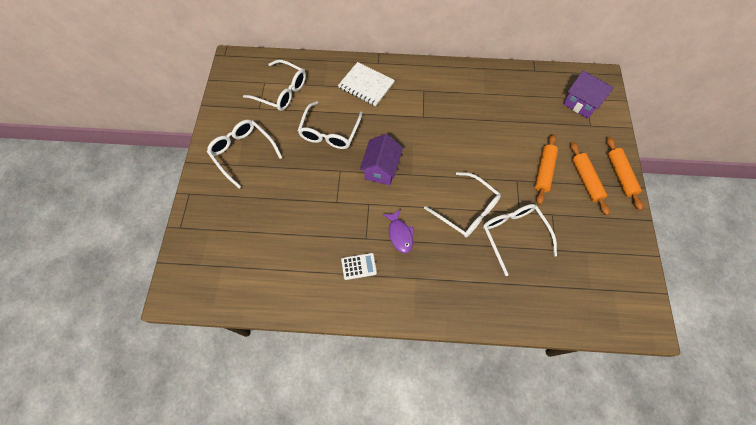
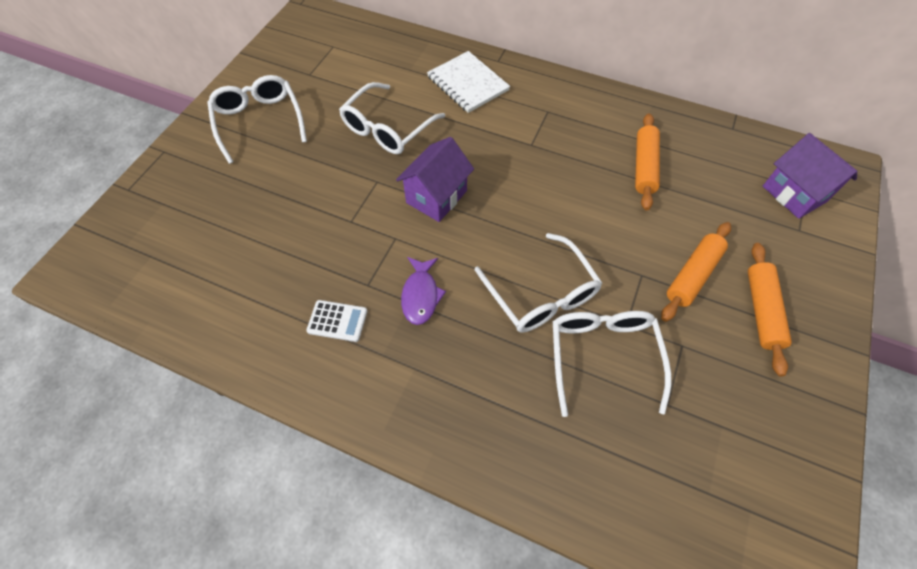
camera: 20 degrees right, 5 degrees down
white glasses [243,60,306,111] -> none
orange rolling pin [606,137,643,210] -> orange rolling pin moved to [635,113,660,210]

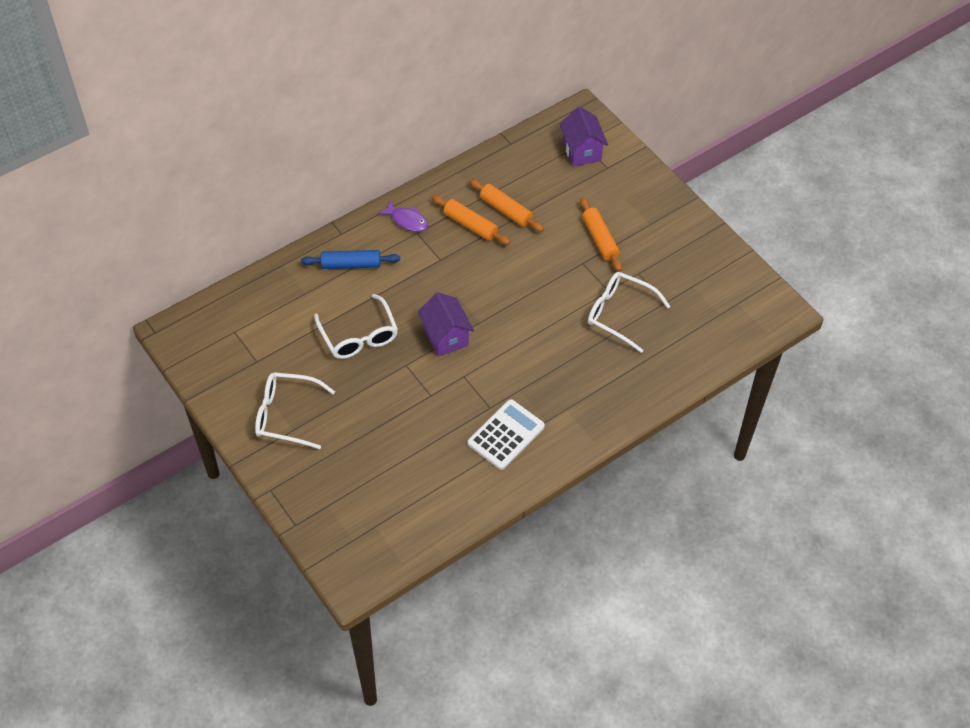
camera: 60 degrees left, 5 degrees down
white calculator [306,300,367,342] -> white calculator [468,399,545,470], size x1.75
purple fish [401,257,446,325] -> purple fish moved to [378,200,428,232]
white notebook [427,51,510,113] -> blue rolling pin [301,250,400,269]
white glasses [475,233,602,333] -> none
orange rolling pin [748,243,792,377] -> orange rolling pin moved to [432,195,510,245]
purple house [763,133,857,219] -> purple house turned 75 degrees clockwise [559,107,608,166]

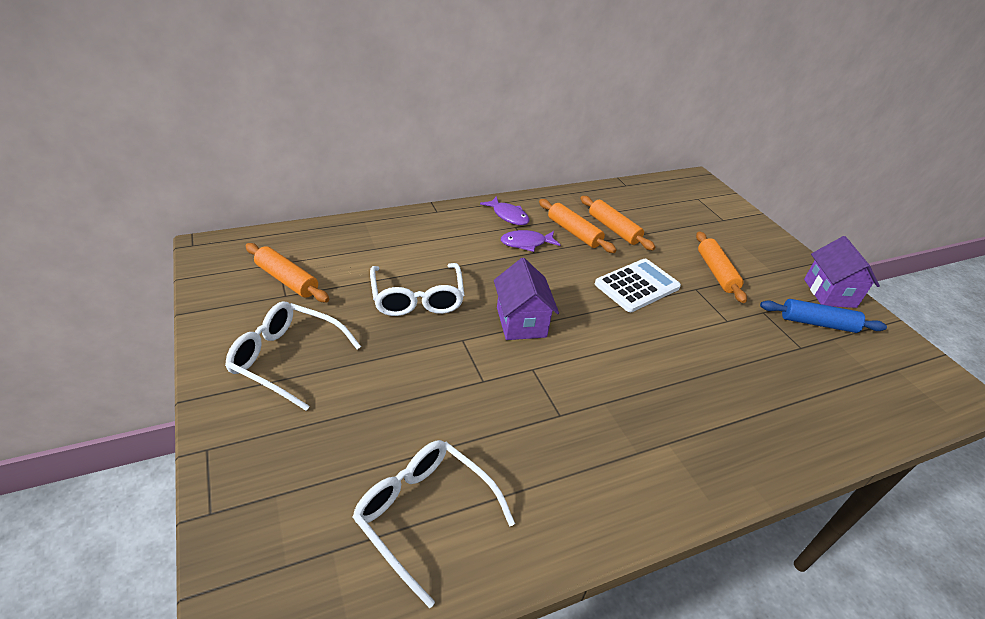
camera: 10 degrees right, 15 degrees down
blue rolling pin [301,250,400,269] -> blue rolling pin moved to [760,299,887,333]
white calculator [468,399,545,470] -> white calculator moved to [595,259,681,312]
purple house [559,107,608,166] -> purple house moved to [804,236,880,308]
white glasses [588,272,671,353] -> white glasses moved to [352,440,515,608]
none -> orange rolling pin [245,243,329,302]
none -> purple fish [501,230,561,252]

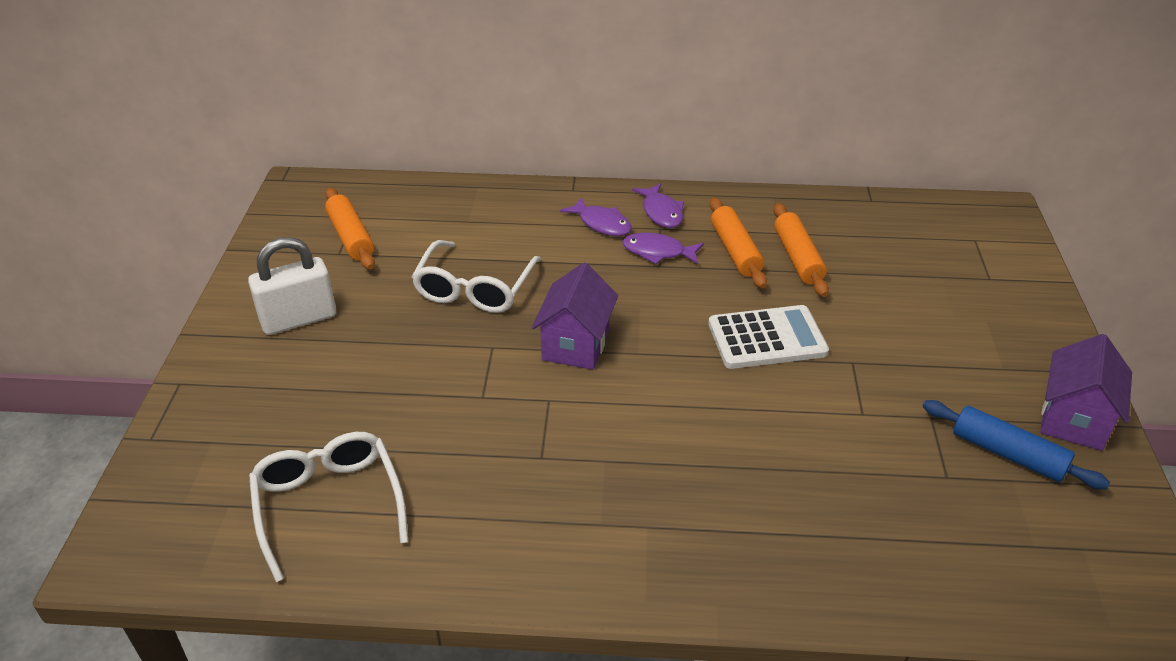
camera: 30 degrees right, 0 degrees up
white glasses [225,301,361,411] -> white padlock [248,237,336,335]
orange rolling pin [696,231,747,303] -> none
none -> purple fish [560,197,631,236]

